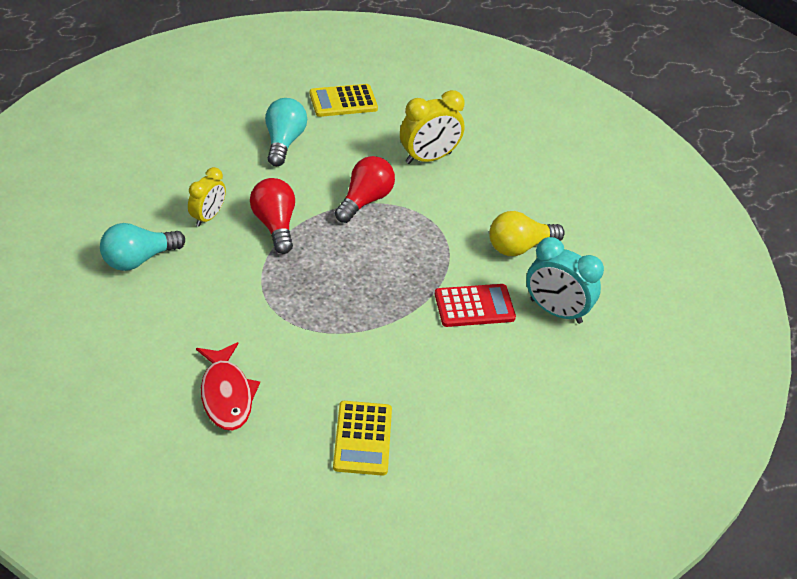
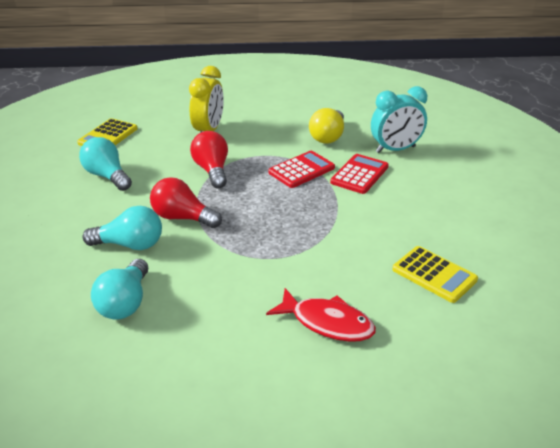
camera: 45 degrees left, 10 degrees down
yellow clock [188,167,226,227] -> turquoise light bulb [83,206,162,250]
none -> red calculator [268,151,335,188]

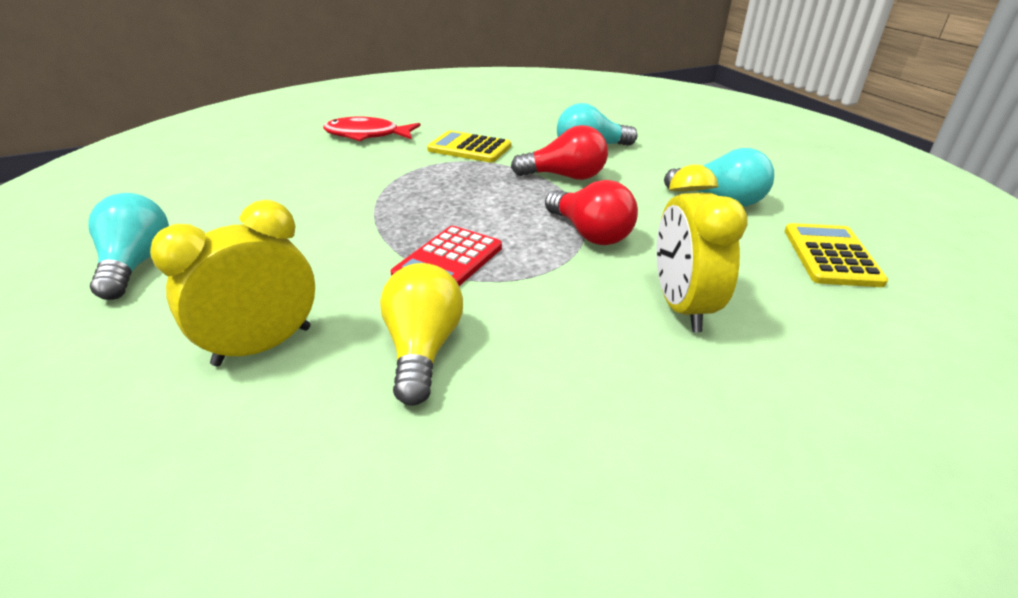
camera: 160 degrees right, 0 degrees up
turquoise light bulb [91,259,148,320] -> turquoise light bulb moved to [88,193,169,300]
red calculator [330,154,389,194] -> none
turquoise clock [371,86,427,153] -> yellow clock [150,200,315,366]
yellow calculator [392,246,478,303] -> yellow calculator moved to [427,131,511,162]

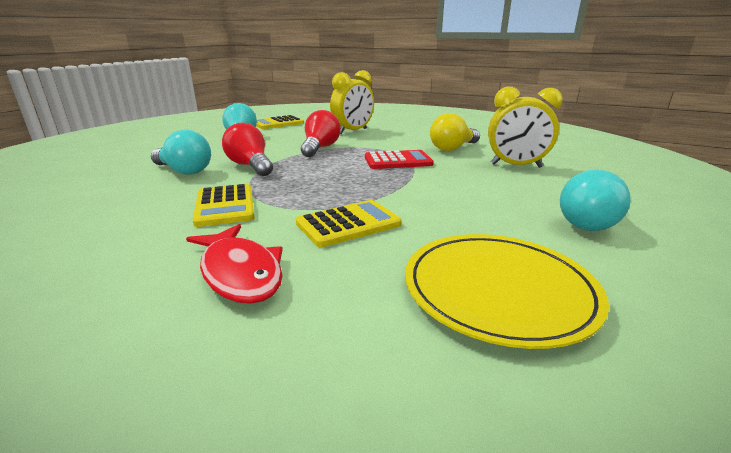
camera: 130 degrees left, 10 degrees down
none -> yellow calculator [296,200,401,247]
none -> yellow plate [405,234,609,349]

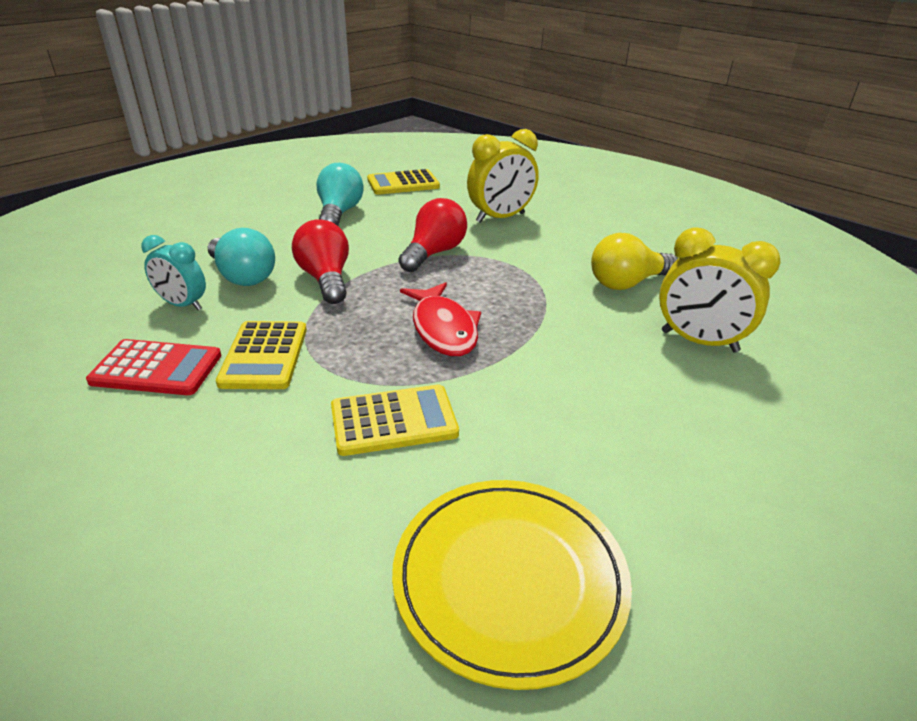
camera: 15 degrees right, 10 degrees up
red fish [186,224,283,304] -> red fish moved to [400,282,481,356]
red calculator [365,150,434,169] -> red calculator moved to [86,339,221,395]
turquoise light bulb [560,169,631,231] -> none
none -> turquoise clock [141,235,206,310]

